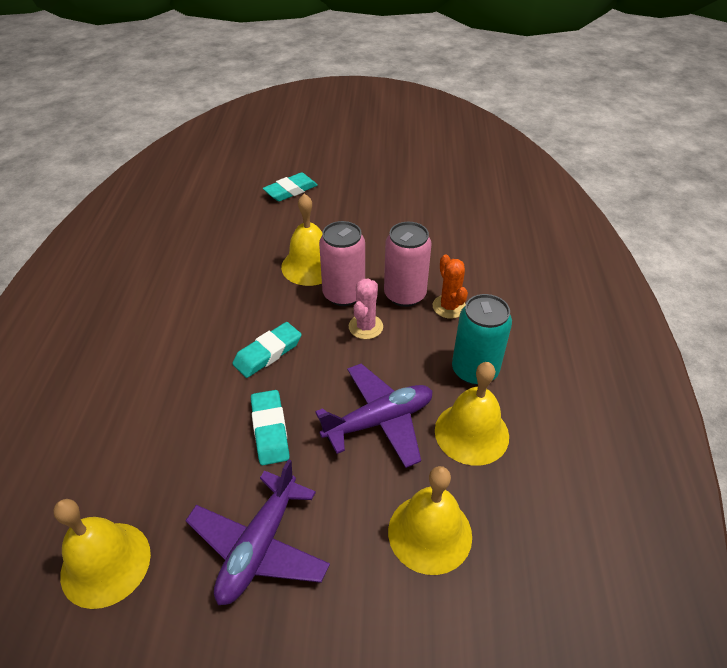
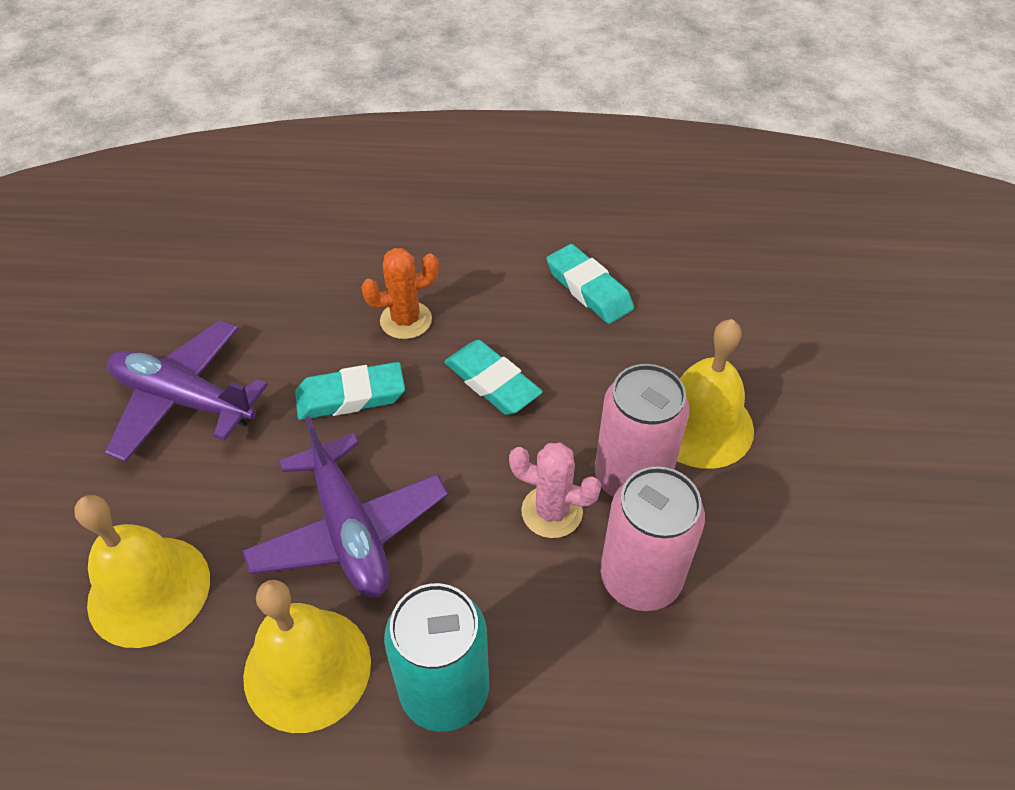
camera: 90 degrees right, 5 degrees up
yellow bell [53,499,151,609] -> none
turquoise eraser [263,172,318,201] -> turquoise eraser moved to [547,244,634,324]
orange cactus [433,254,468,319] -> orange cactus moved to [361,248,439,339]

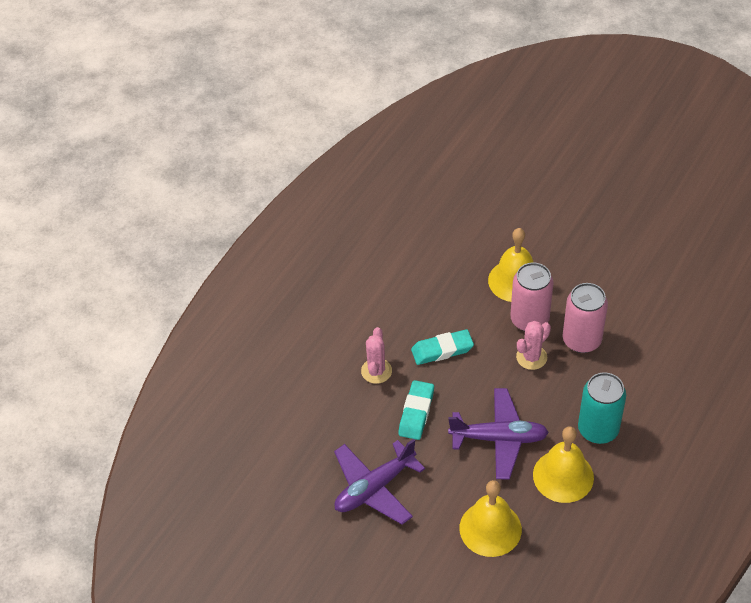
camera: 60 degrees left, 0 degrees up
orange cactus [361,248,439,339] -> pink cactus [361,327,392,384]
turquoise eraser [547,244,634,324] -> none

